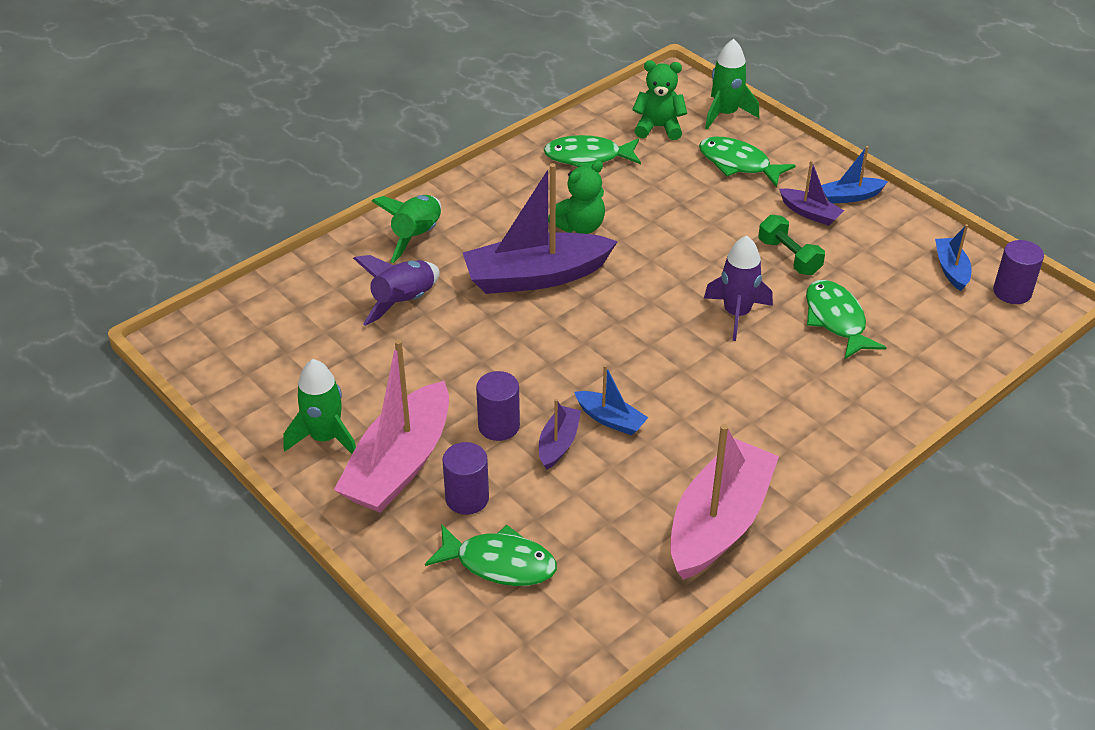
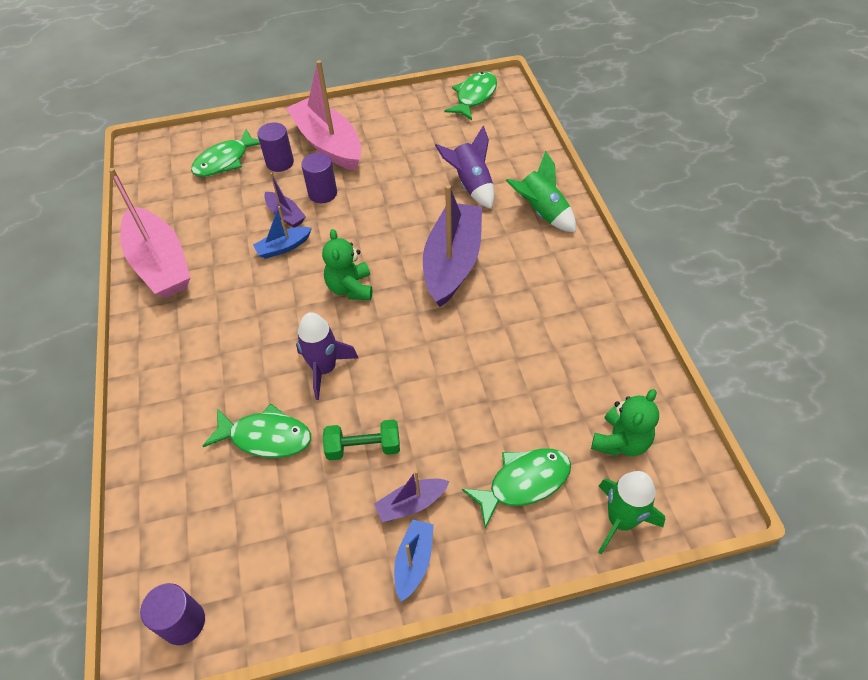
camera: 120 degrees right, 10 degrees up
green rocket [284,359,356,454] -> none
green fish [544,135,641,167] -> green fish moved to [444,71,497,120]
green teddy bear [548,161,605,234] -> green teddy bear moved to [322,229,372,300]
blue boat [935,224,972,291] -> none

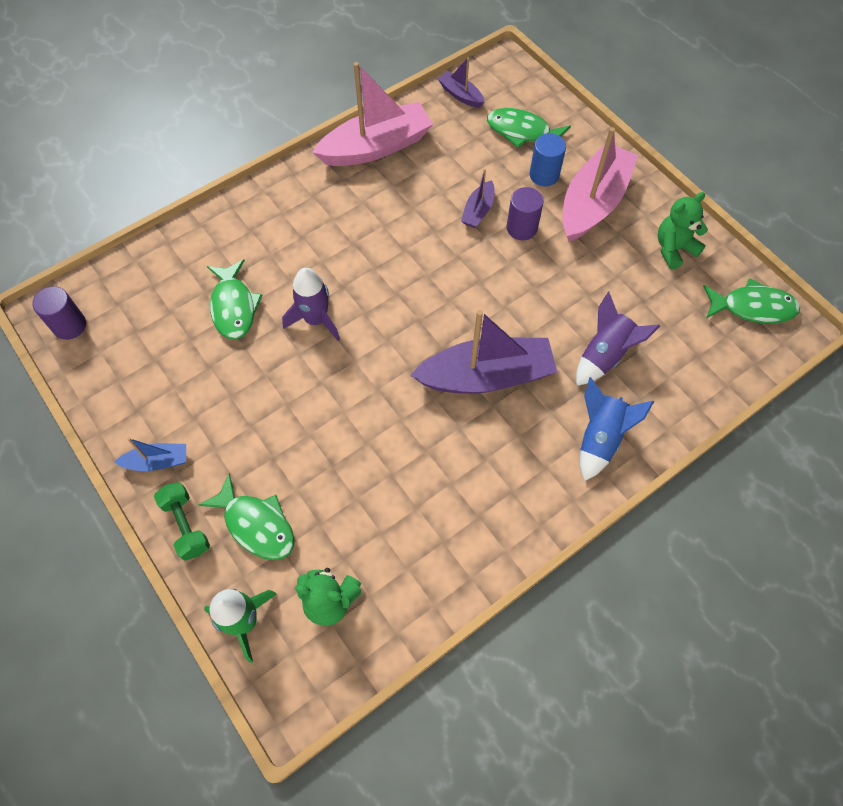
camera: 65 degrees right, 10 degrees up
pink boat [109,168,190,298] -> pink boat turned 150 degrees counterclockwise [312,62,433,166]
blue boat [253,206,312,259] -> none
purple cylinder [257,122,294,172] -> blue cylinder [529,133,566,186]
green teddy bear [322,229,372,300] -> green teddy bear moved to [657,192,708,270]
green dumbbell [323,419,400,460] -> green dumbbell moved to [154,482,210,561]
purple boat [374,470,450,522] -> purple boat moved to [438,57,484,108]
green rocket [506,151,576,232] -> blue rocket [580,377,654,481]

